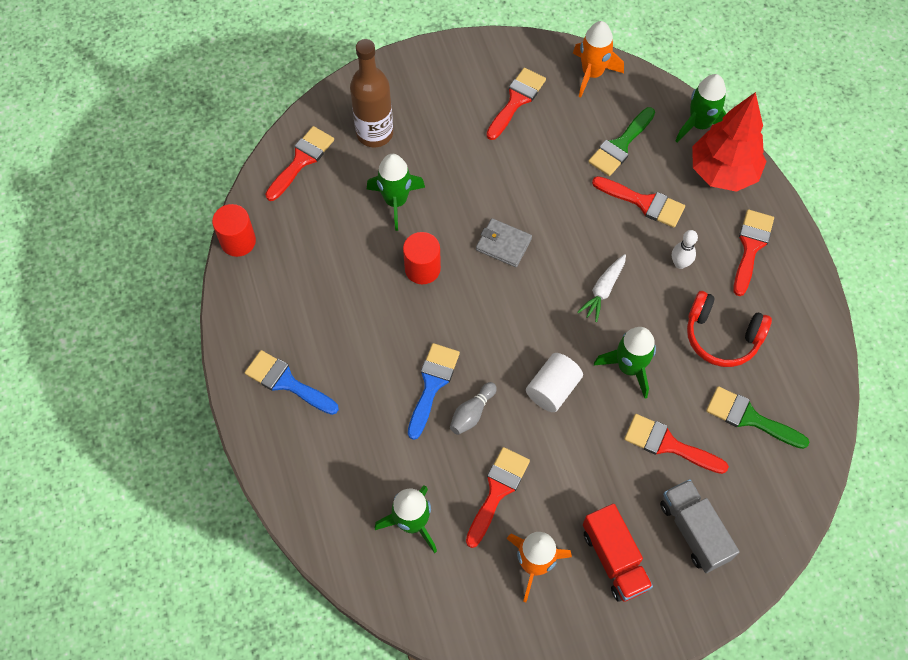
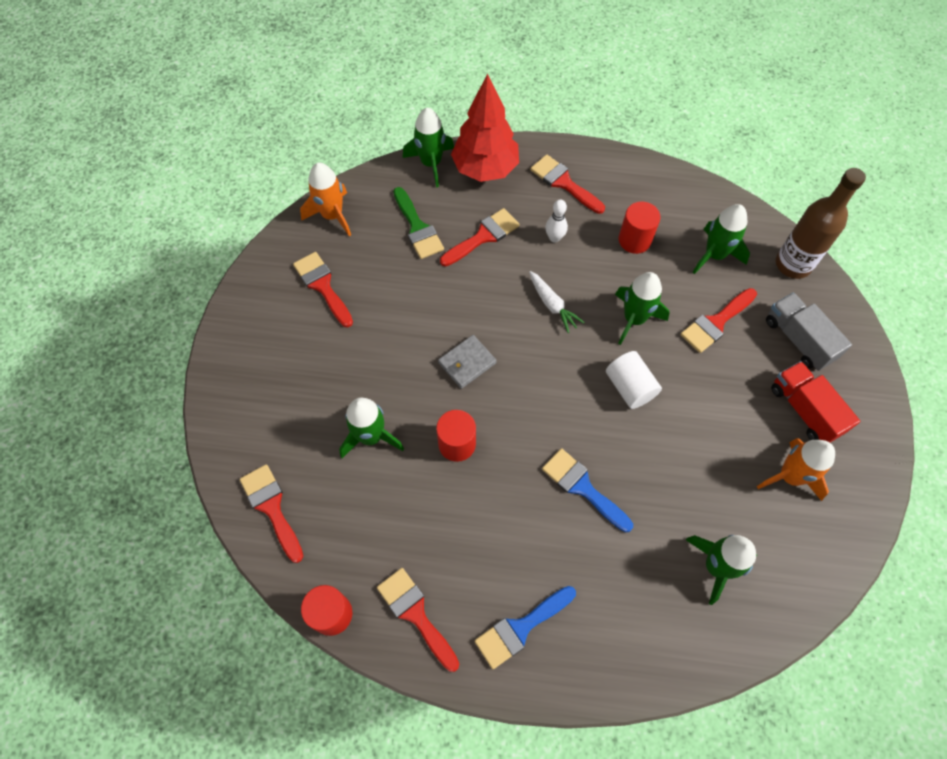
camera: 65 degrees left, 0 degrees up
brown bottle [350,39,393,147] -> brown bottle moved to [776,168,866,279]
grey bowling pin [450,382,497,435] -> none
red brush [466,447,530,548] -> red brush moved to [377,568,459,672]
red truck [583,504,653,602] -> red truck turned 120 degrees counterclockwise [771,361,860,442]
grey truck [660,479,740,573] -> grey truck turned 60 degrees clockwise [766,293,852,371]
red headphones [687,291,772,367] -> red cylinder [619,202,660,254]
green brush [706,386,809,449] -> green rocket [693,204,750,274]

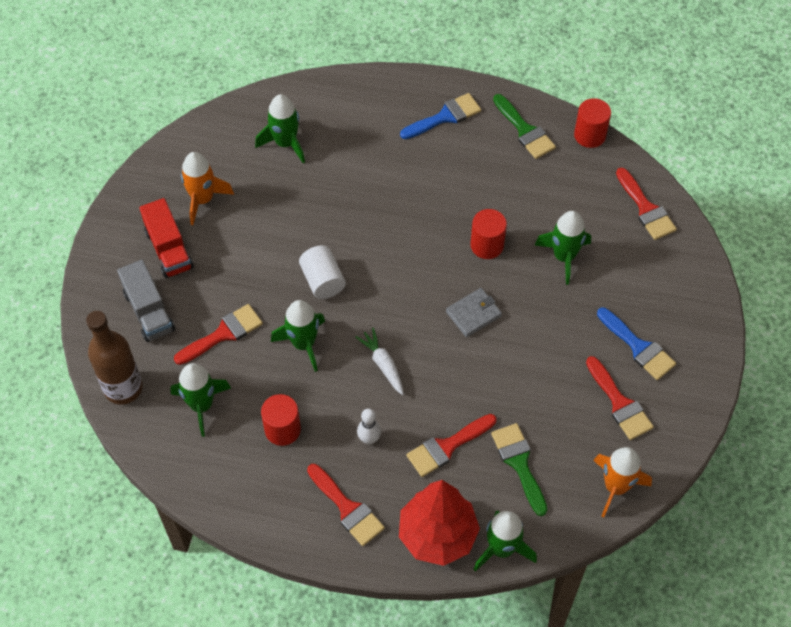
camera: 175 degrees left, 5 degrees down
red brush [377,568,459,672] -> green brush [493,94,556,159]
blue brush [542,448,633,532] -> blue brush moved to [597,308,676,380]

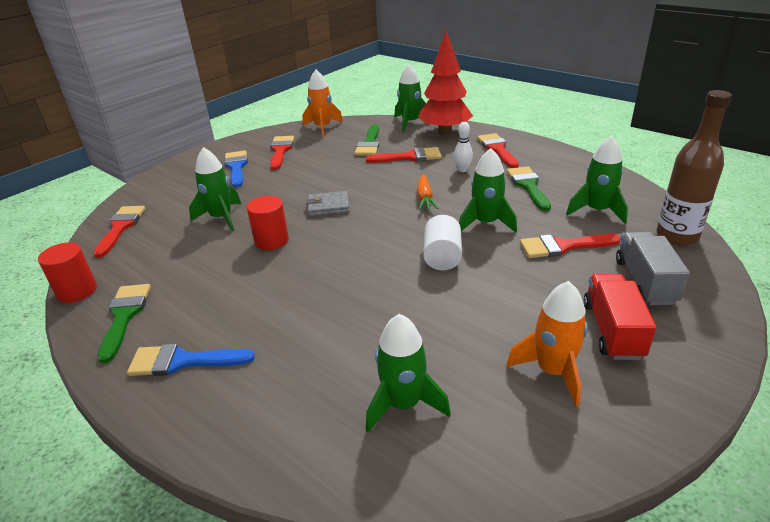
camera: 150 degrees left, 25 degrees down
red cylinder [261,394,301,446] -> green brush [507,166,551,211]
white carrot [356,328,404,395] -> orange carrot [417,174,439,210]

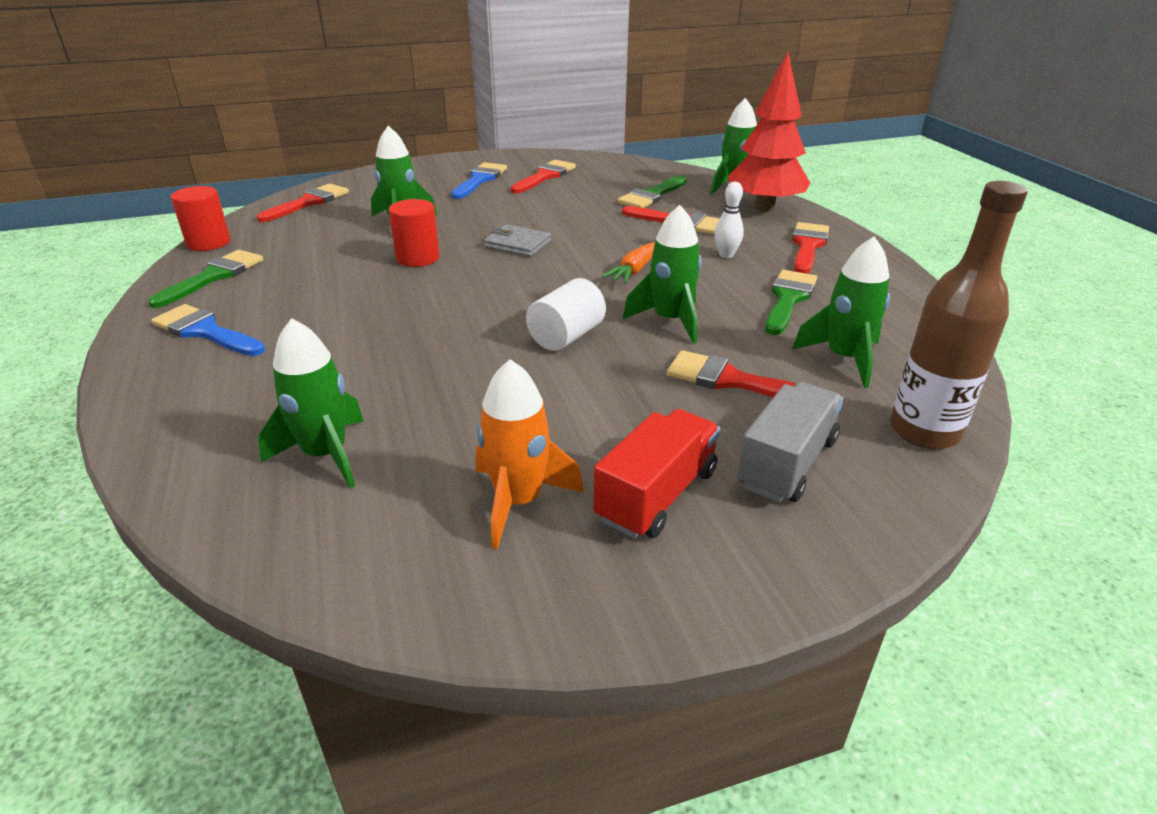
camera: 30 degrees right, 0 degrees up
orange rocket [302,70,343,137] -> none

